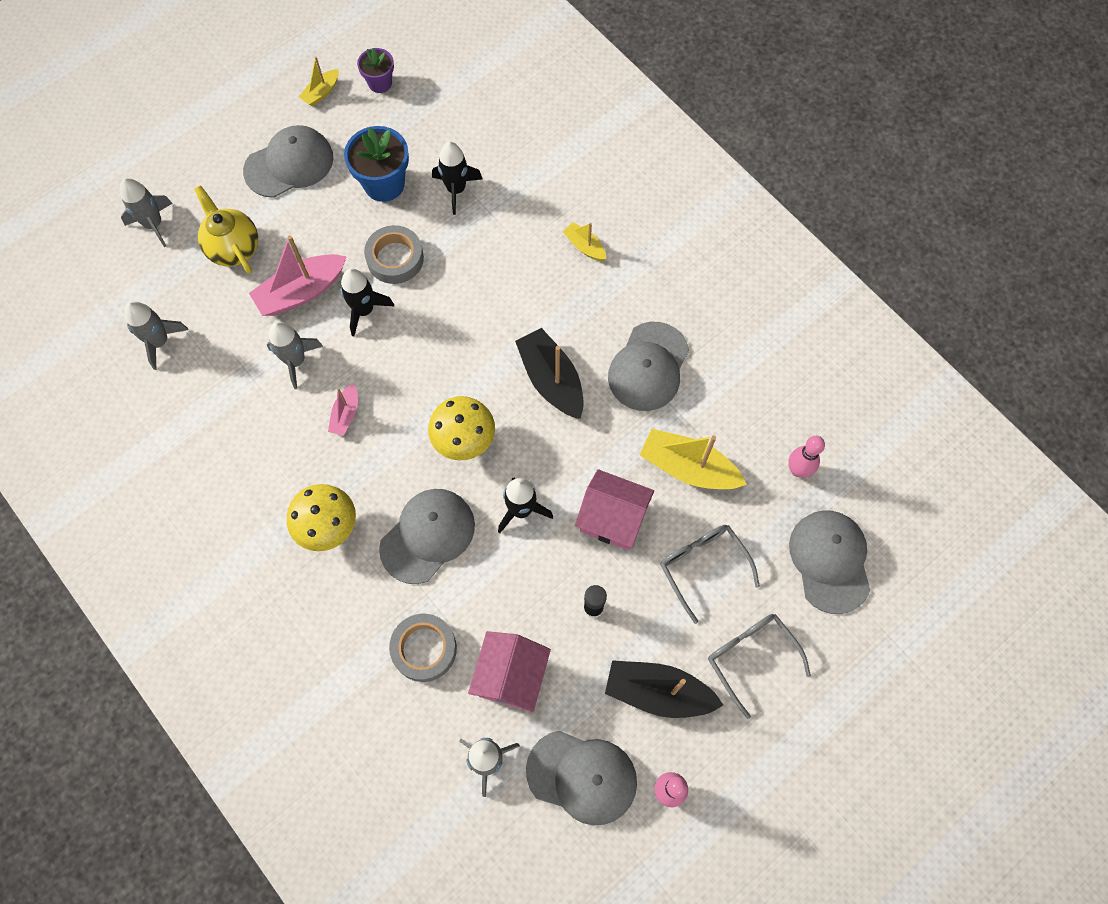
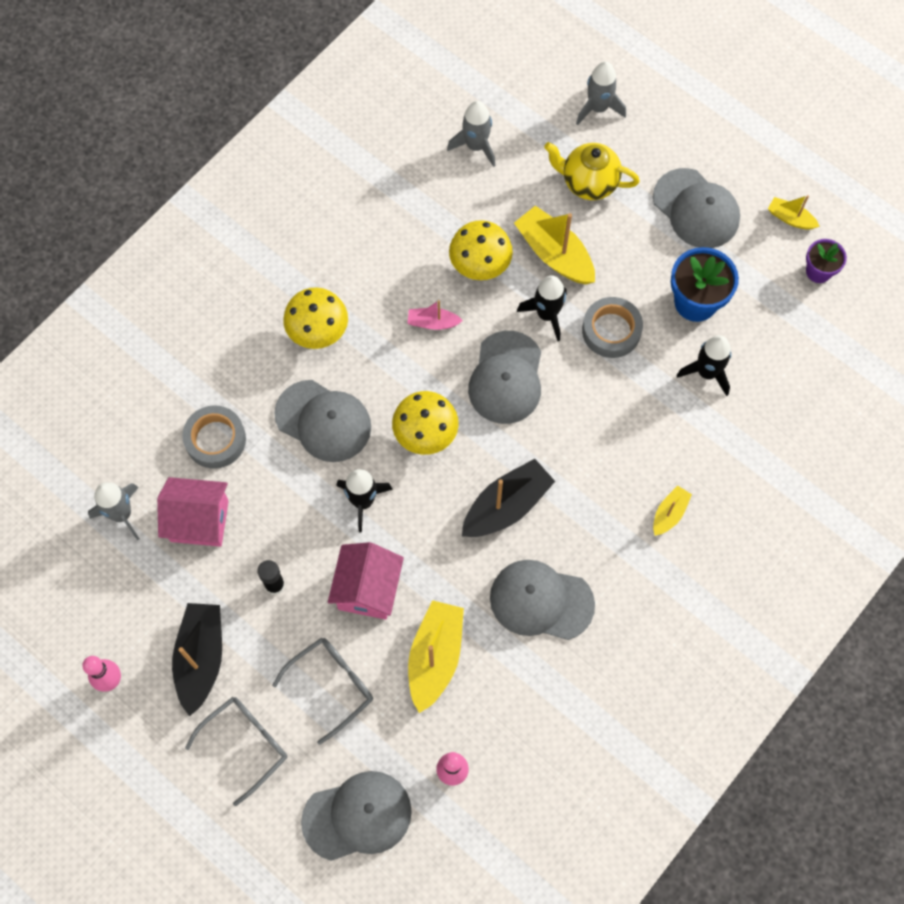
camera: 80 degrees right, 0 degrees up
yellow teapot [194,186,258,274] -> yellow teapot turned 120 degrees counterclockwise [544,142,640,200]
pink boat [249,235,347,316] -> yellow boat [514,206,595,284]
grey rocket [267,321,323,389] -> yellow mushroom [449,220,513,280]
grey cap [526,731,637,825] -> grey cap moved to [468,331,541,424]

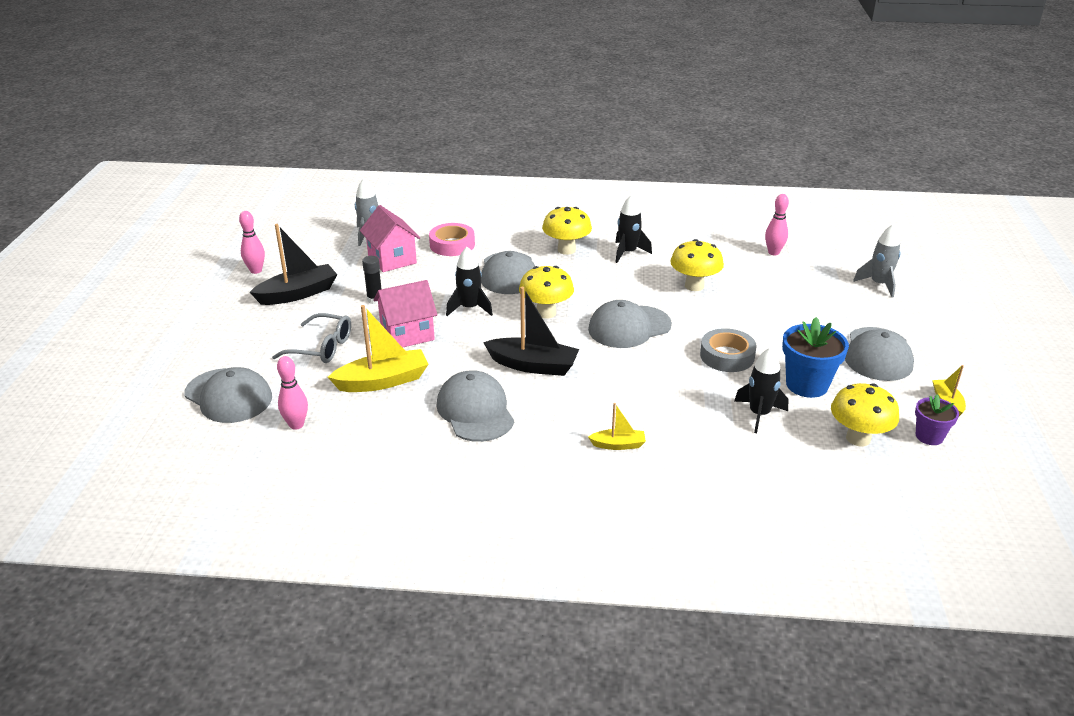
camera: 55 degrees right, 35 degrees down
grey tape [182,405,246,469] -> pink tape [429,223,475,256]
grey glasses [185,697,287,806] -> none
pink boat [407,300,463,330] -> none
grey rocket [447,101,495,167] -> pink bowling pin [765,194,789,255]
yellow boat [514,206,595,284] -> none
black rocket [517,275,567,341] -> black rocket moved to [615,195,652,263]
yellow teapot [544,142,640,200] -> none
none -> yellow mushroom [831,383,899,446]

